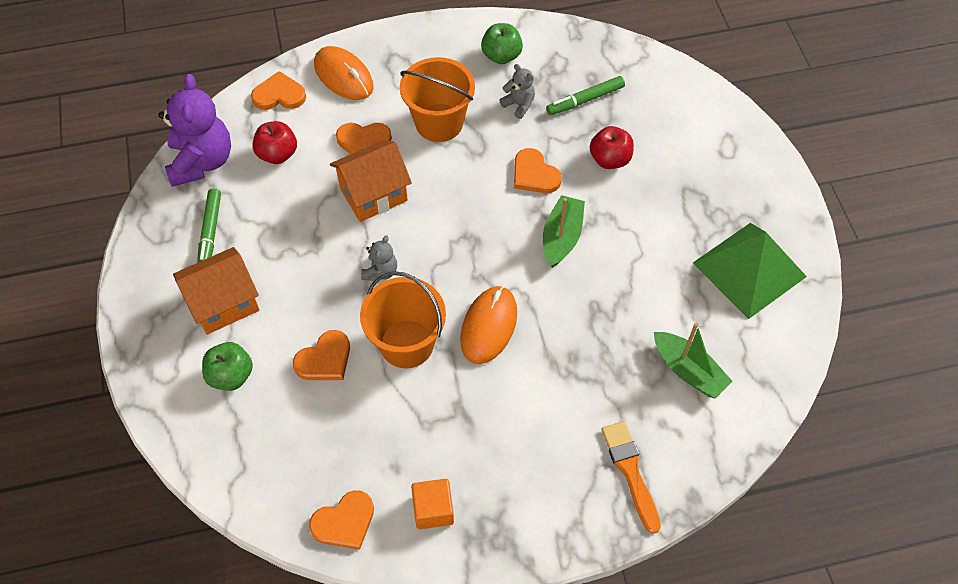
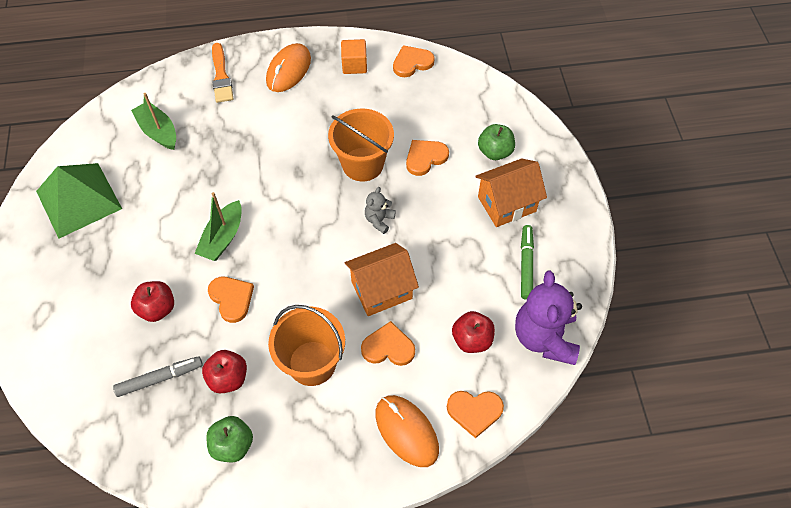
camera: 175 degrees left, 0 degrees up
orange mouse [460,286,517,364] -> orange mouse moved to [266,43,311,92]
grey teddy bear [499,64,535,119] -> red apple [202,350,247,394]
green marker [546,76,625,115] -> grey marker [113,356,203,397]

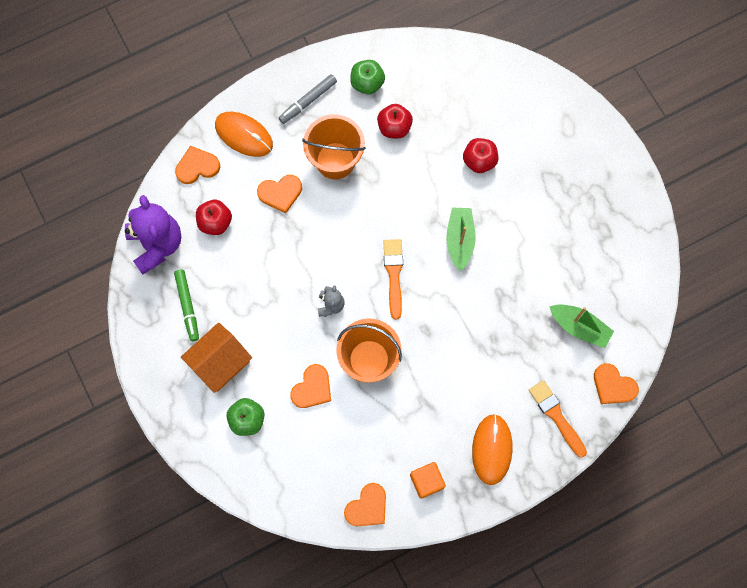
camera: 160 degrees right, 15 degrees up
green pyramid [36,163,122,239] -> none
grey marker [113,356,203,397] -> grey marker moved to [279,74,337,124]
orange heart [208,277,254,323] -> orange heart moved to [594,363,639,404]
orange house [345,243,419,316] -> none
none -> orange brush [383,239,403,320]

